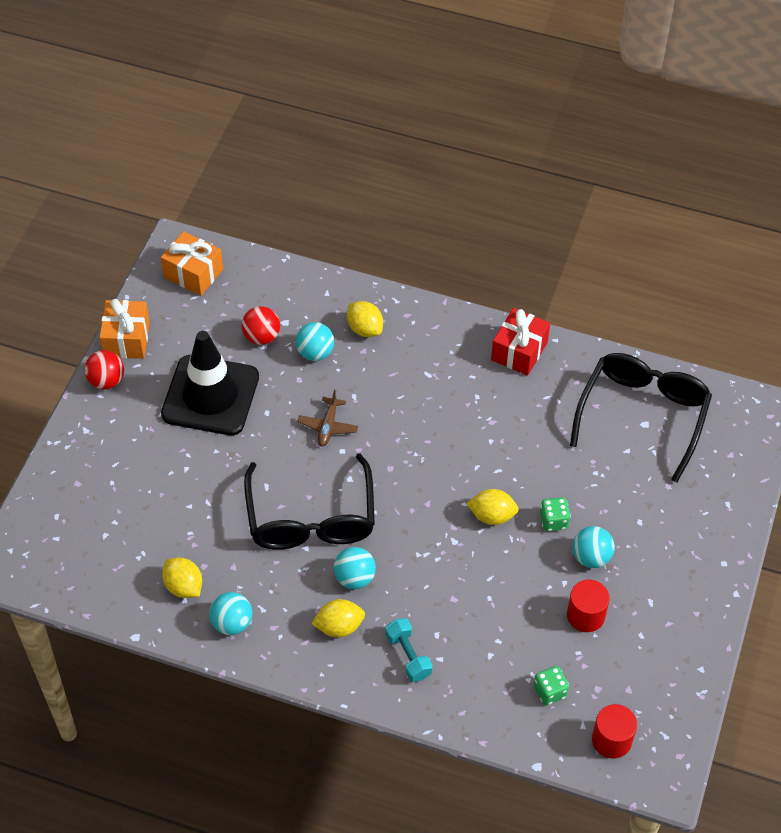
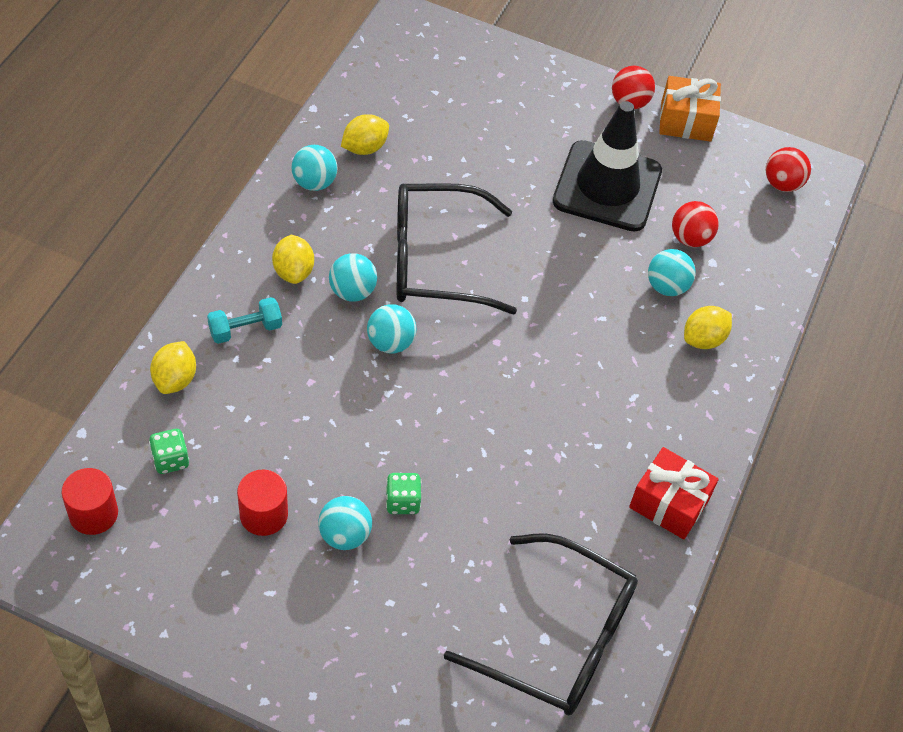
camera: 90 degrees right, 0 degrees up
orange gift [161,231,223,296] -> red ball [766,147,811,192]
brown plane [297,390,358,446] -> none
yellow lemon [467,489,519,525] -> yellow lemon moved to [150,341,196,394]
none -> turquoise ball [367,304,416,353]

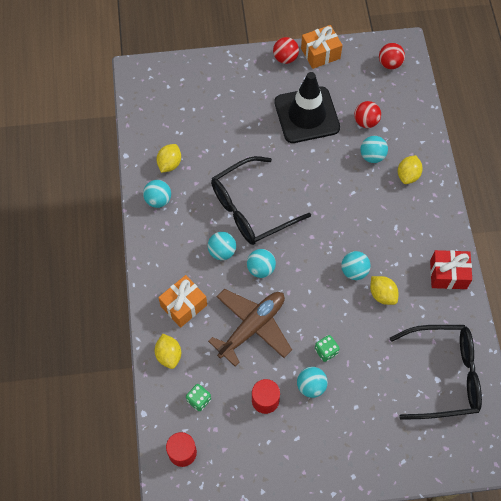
camera: 25 degrees left, 10 degrees up
turquoise dumbbell [207,297,282,344] -> orange gift [158,275,207,328]
yellow lemon [272,235,314,284] -> yellow lemon moved to [370,276,399,305]
none -> brown plane [208,289,292,367]
none -> turquoise ball [341,251,371,280]

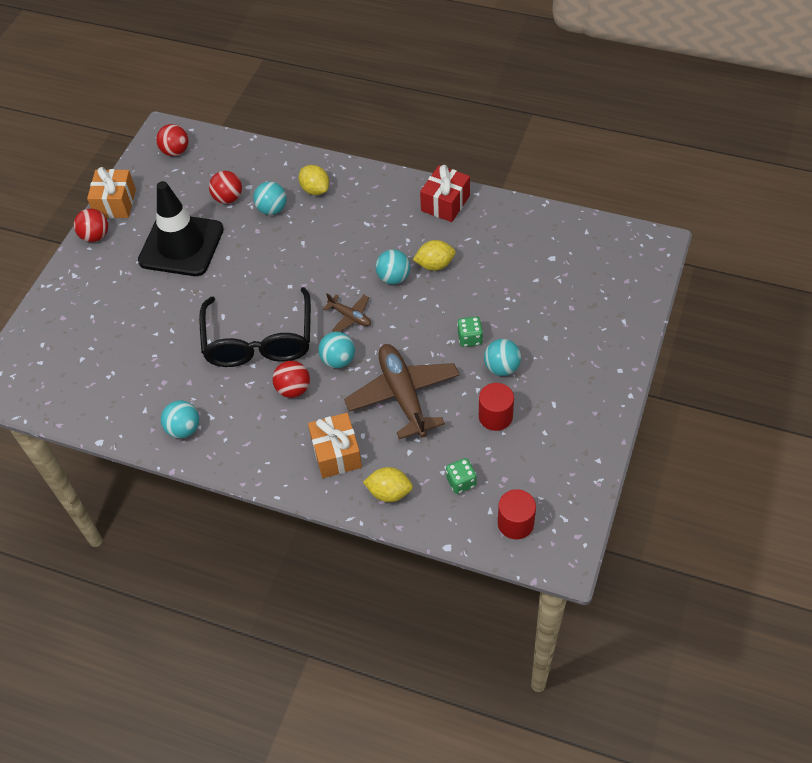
camera: 60 degrees left, 10 degrees down
yellow lemon [156,144,181,173] -> none
turquoise ball [208,232,236,260] -> red ball [272,361,310,398]
black glasses [390,325,482,420] -> none
none -> brown plane [323,293,371,332]

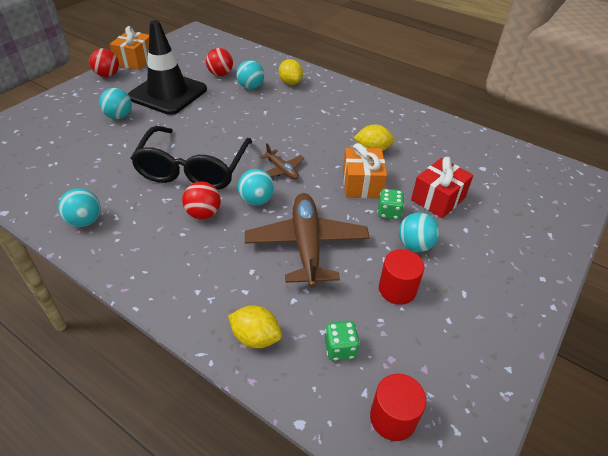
camera: 10 degrees right, 10 degrees down
red ball [156,124,188,156] -> none
orange gift [308,413,362,478] -> orange gift moved to [343,143,387,198]
turquoise ball [376,249,410,284] -> turquoise ball moved to [99,88,132,119]
red gift [420,165,470,222] -> red gift moved to [411,157,473,218]

